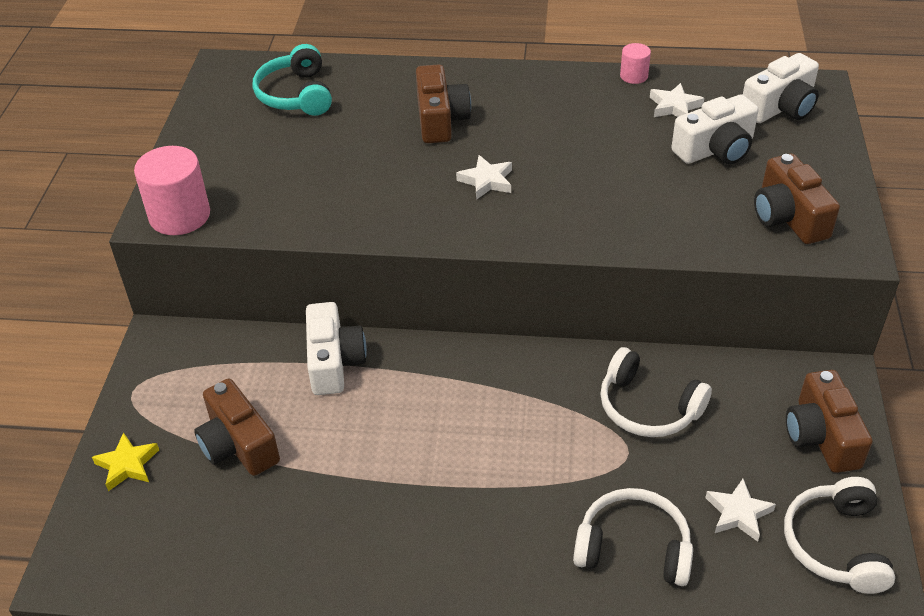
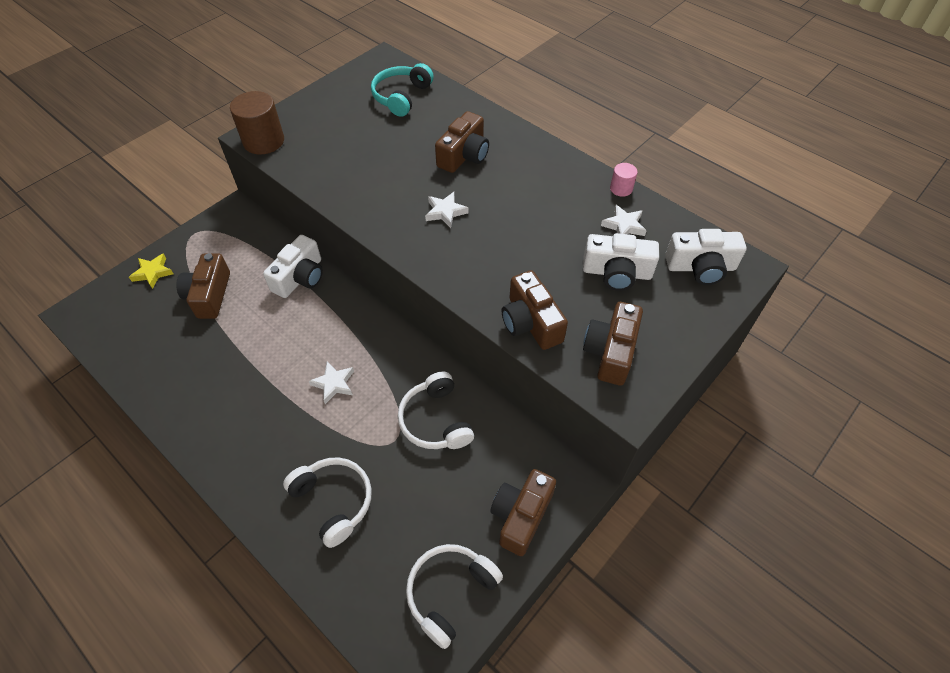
camera: 35 degrees right, 10 degrees up
pink cylinder [134,146,210,235] -> brown cylinder [230,91,284,155]
white star [705,479,776,542] -> white star moved to [309,362,354,404]
none -> brown camera [502,270,568,350]

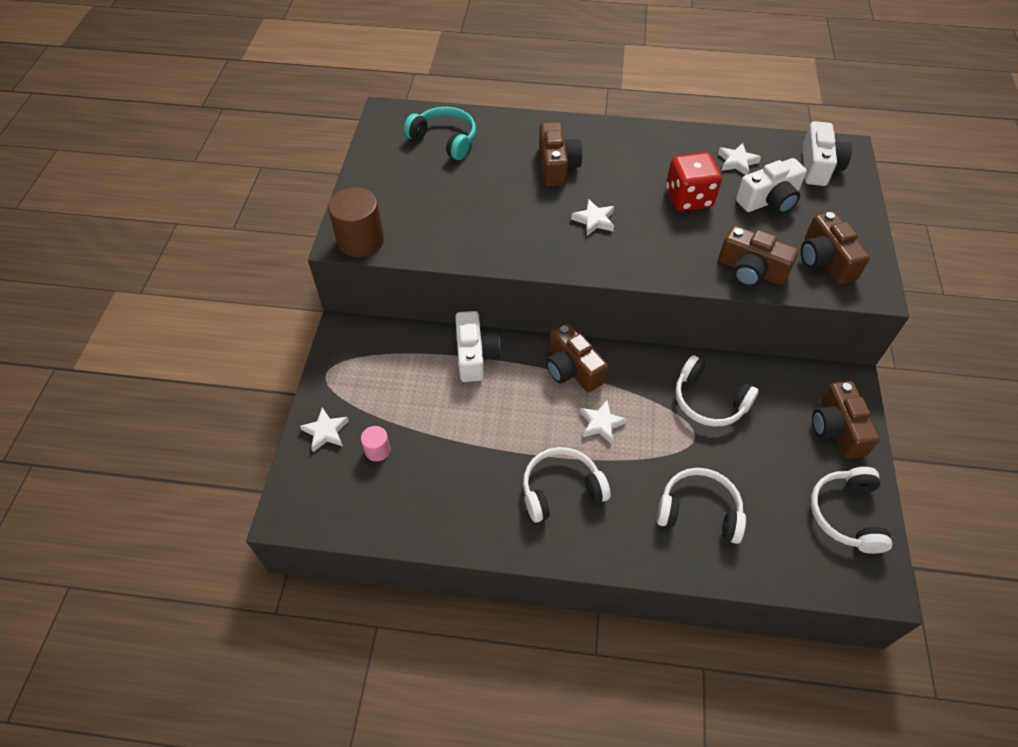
camera: 35 degrees left, 0 degrees up
yellow star [129,253,173,289] -> white star [300,407,349,452]
brown camera [176,253,230,319] -> brown camera moved to [546,322,608,392]
turquoise headphones [371,63,434,117] -> turquoise headphones turned 135 degrees clockwise [404,107,476,160]
pink cylinder [610,163,638,197] -> pink cylinder moved to [361,426,391,462]
white camera [665,229,746,285] -> white camera turned 45 degrees counterclockwise [802,121,852,186]
none -> white headphones [523,447,611,523]
none -> red dice [666,152,722,211]

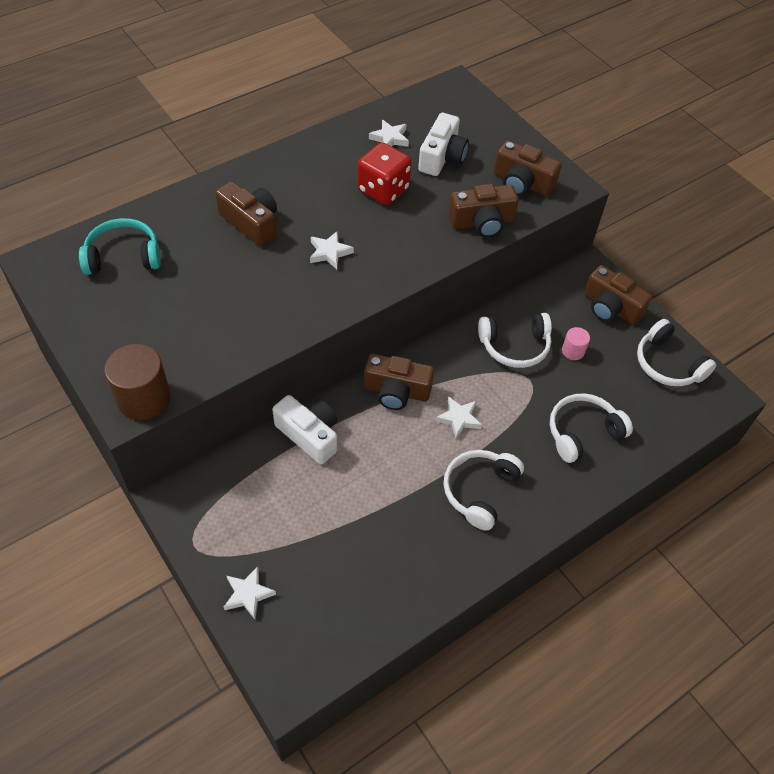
camera: 45 degrees left, 0 degrees up
pink cylinder [361,426,391,462] -> pink cylinder moved to [562,327,590,360]
white camera [802,121,852,186] -> none

